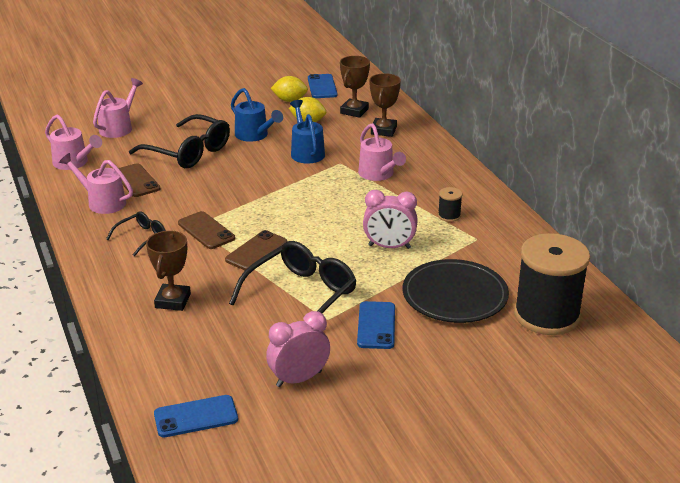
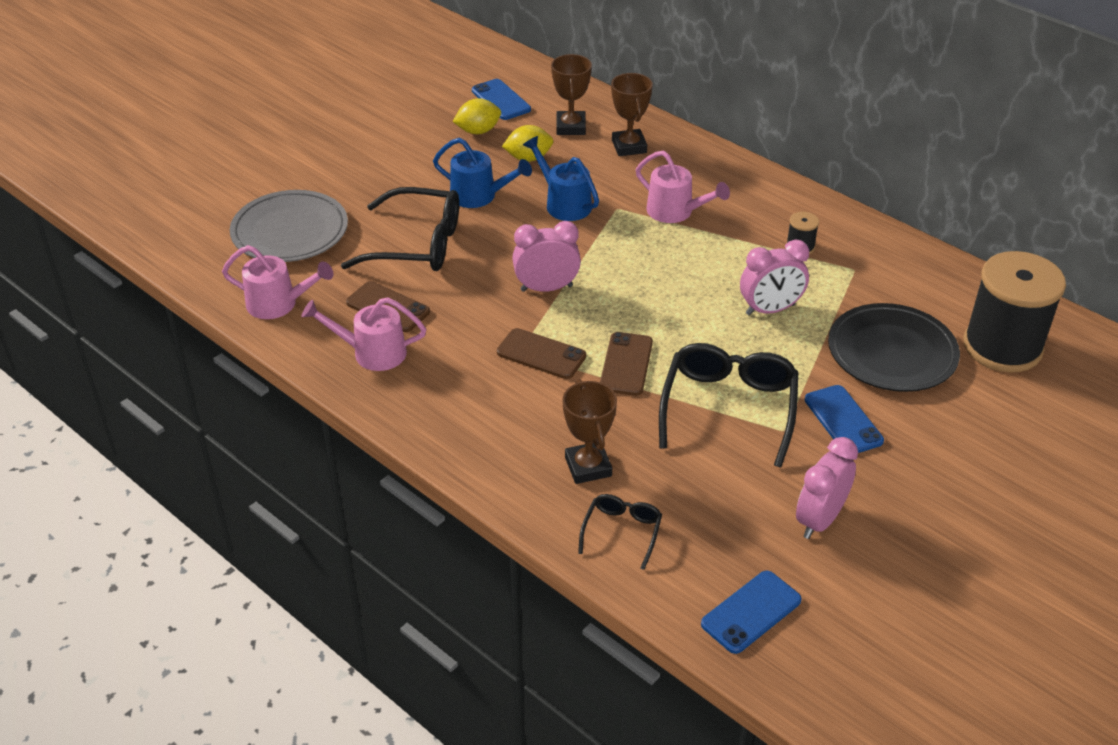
camera: 25 degrees left, 10 degrees up
pink watering can [93,78,143,138] -> grey plate [230,190,348,262]
black glasses [106,211,166,256] -> black glasses moved to [578,494,662,570]
none -> pink clock [512,221,581,292]

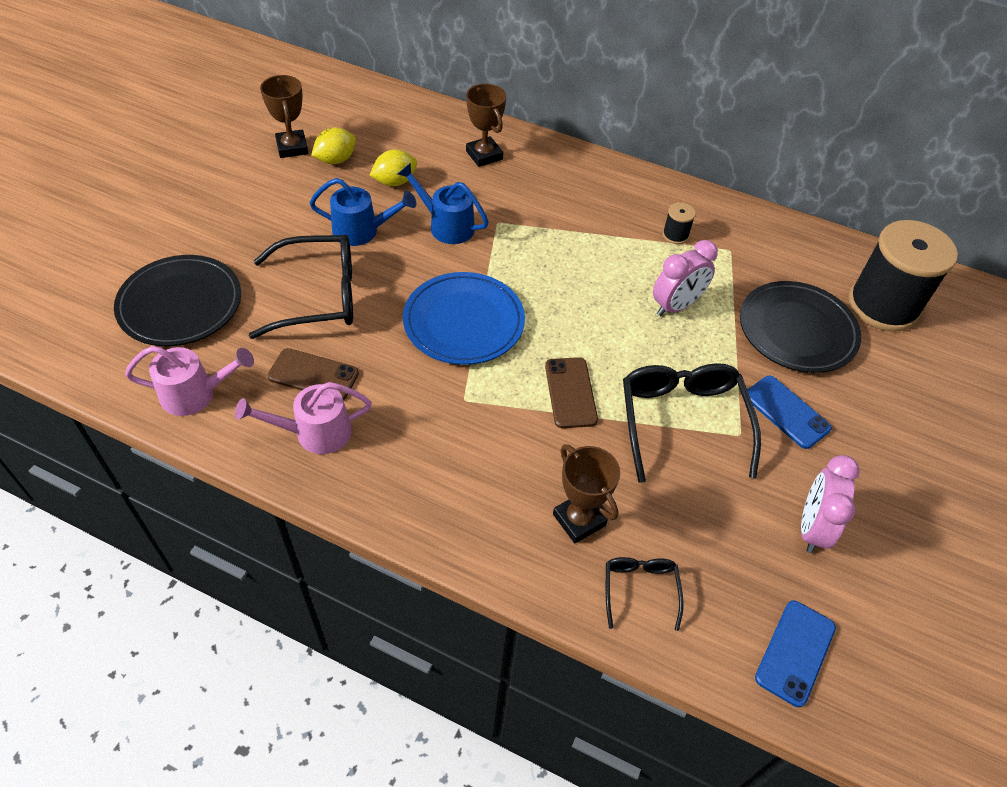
camera: 20 degrees left, 10 degrees up
grey plate [230,190,348,262] -> black plate [114,255,241,346]
blue phone [472,79,531,120] -> none
brown phone [497,328,586,379] -> none
pink clock [512,221,581,292] -> blue plate [403,272,525,365]
brown trophy [551,54,592,135] -> brown trophy moved to [260,75,308,158]
pink watering can [636,151,730,223] -> none

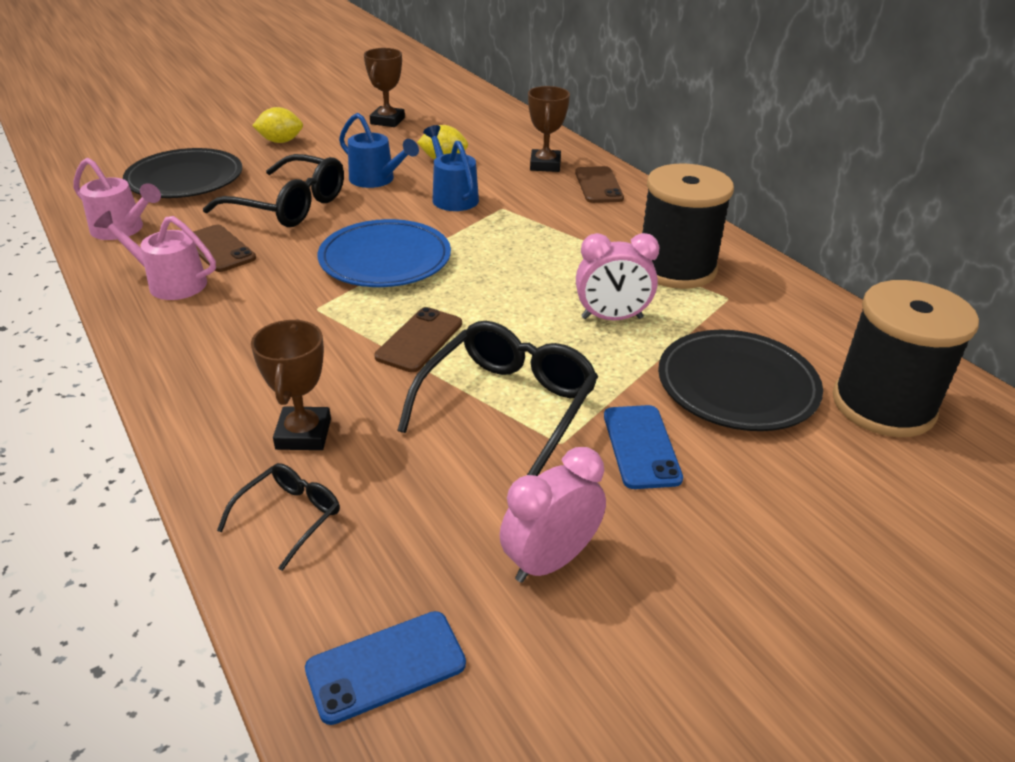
camera: 35 degrees right, 15 degrees down
yellow lemon [311,128,356,164] -> yellow lemon moved to [252,107,303,143]
black spool [663,202,696,244] -> black spool [642,163,734,289], size x2.49
none -> brown phone [575,166,624,203]

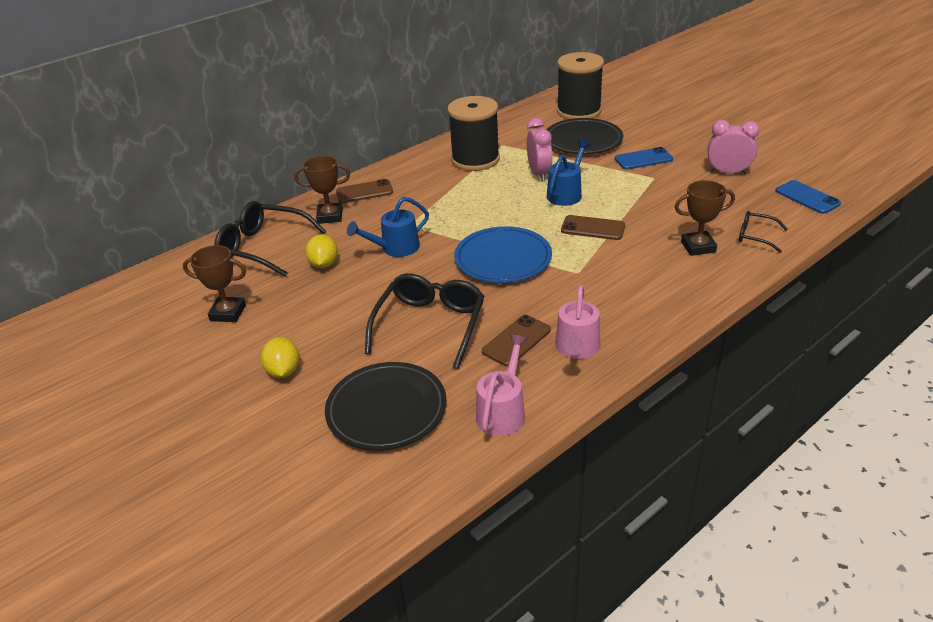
camera: 95 degrees left, 0 degrees up
blue watering can [339,113,419,188] -> blue watering can moved to [547,140,590,206]
black glasses [397,321,598,476] -> black glasses moved to [214,201,326,277]
pink clock [500,447,606,583] -> pink clock turned 150 degrees clockwise [708,120,760,174]

